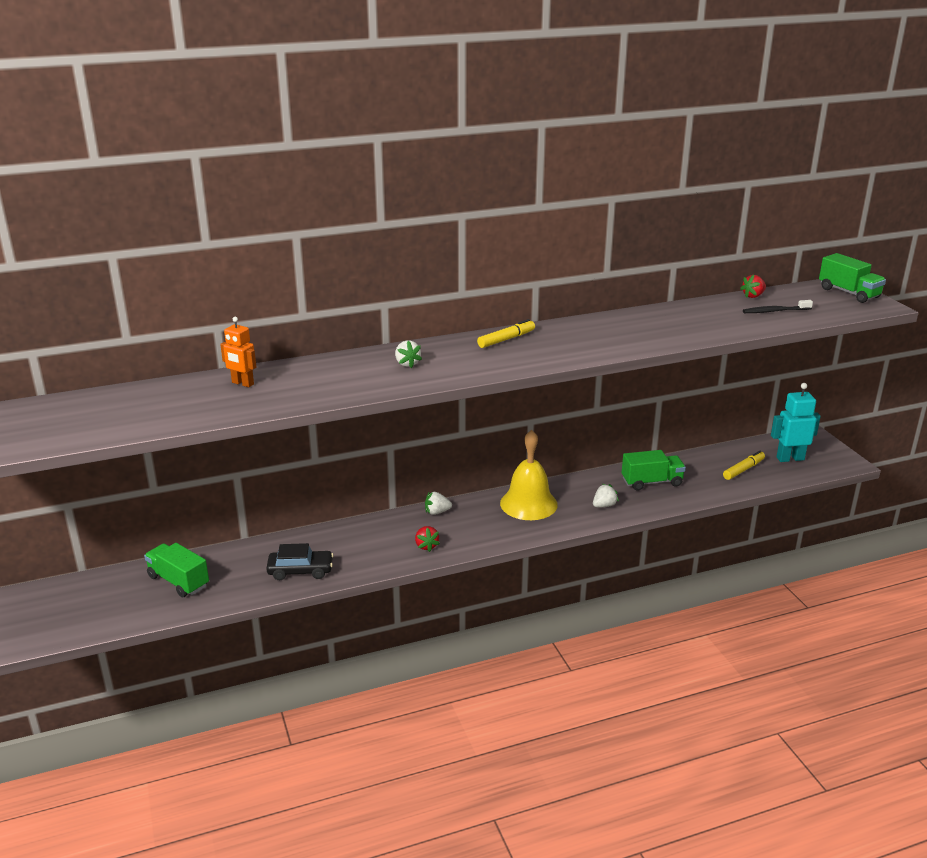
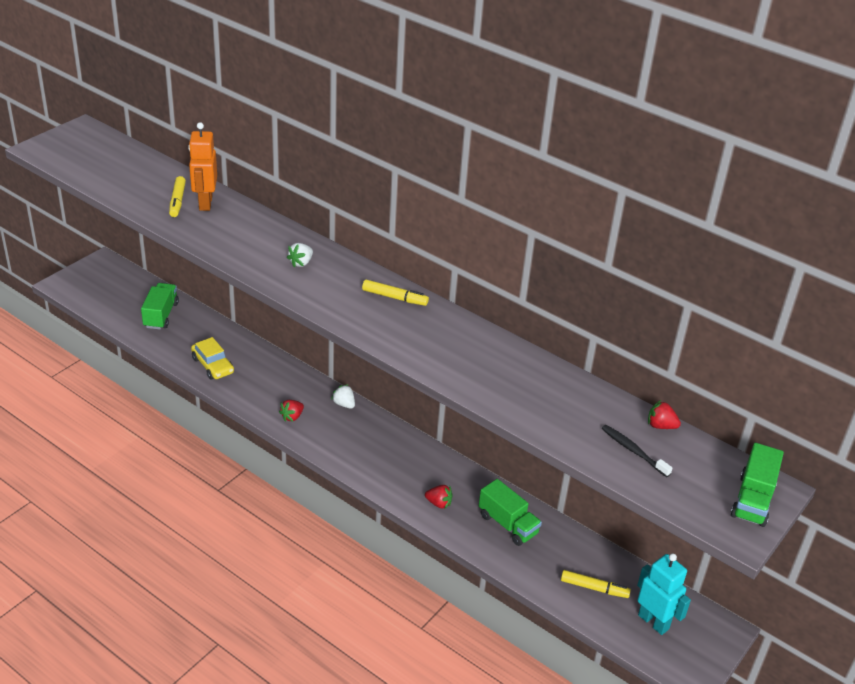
camera: 55 degrees right, 10 degrees up
orange robot [220,317,256,387] -> orange robot [188,122,217,211], size x1.51
black car [266,543,334,580] -> yellow car [191,337,234,379]
yellow bell [500,430,558,520] -> none
white strawberry [593,484,619,507] -> red strawberry [425,485,453,509]
none -> yellow marker [169,176,186,217]

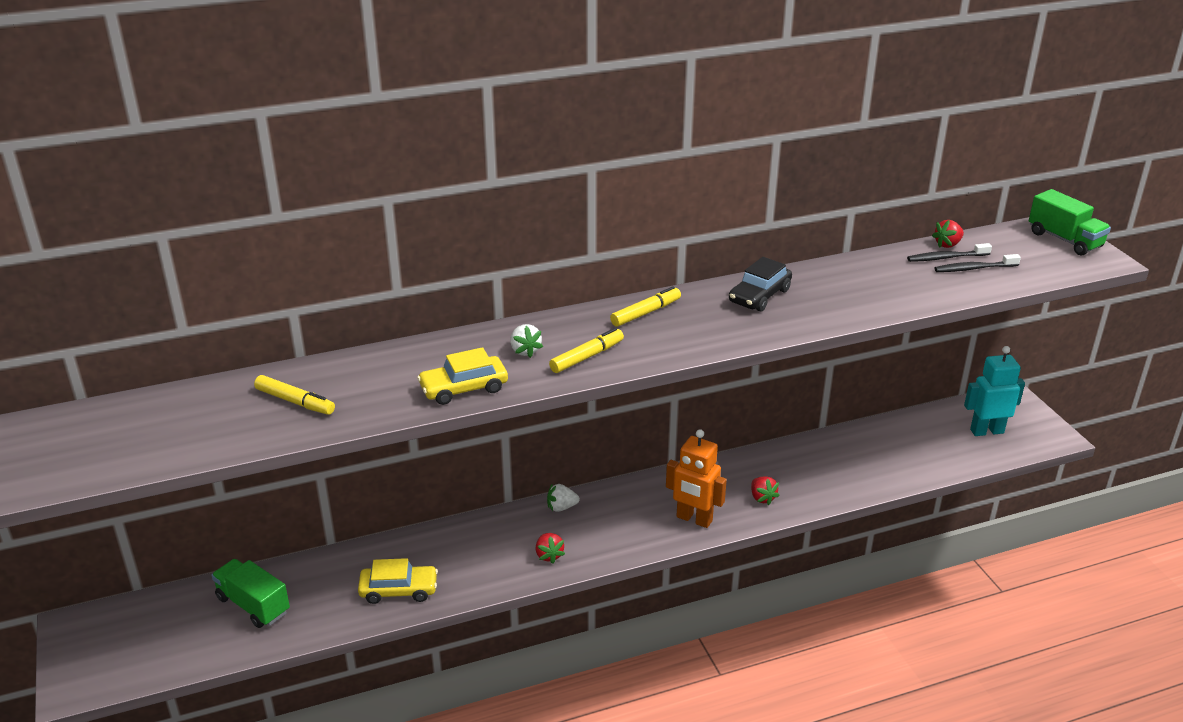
camera: 55 degrees left, 5 degrees down
orange robot [188,122,217,211] -> orange robot moved to [666,429,727,528]
red strawberry [425,485,453,509] -> red strawberry turned 105 degrees clockwise [751,476,780,505]
green truck [479,479,542,546] -> none
yellow marker [561,570,631,598] -> yellow marker moved to [549,328,624,373]
none -> yellow car [417,347,508,405]
none -> black car [729,257,792,312]
none -> black toothbrush [907,243,992,262]

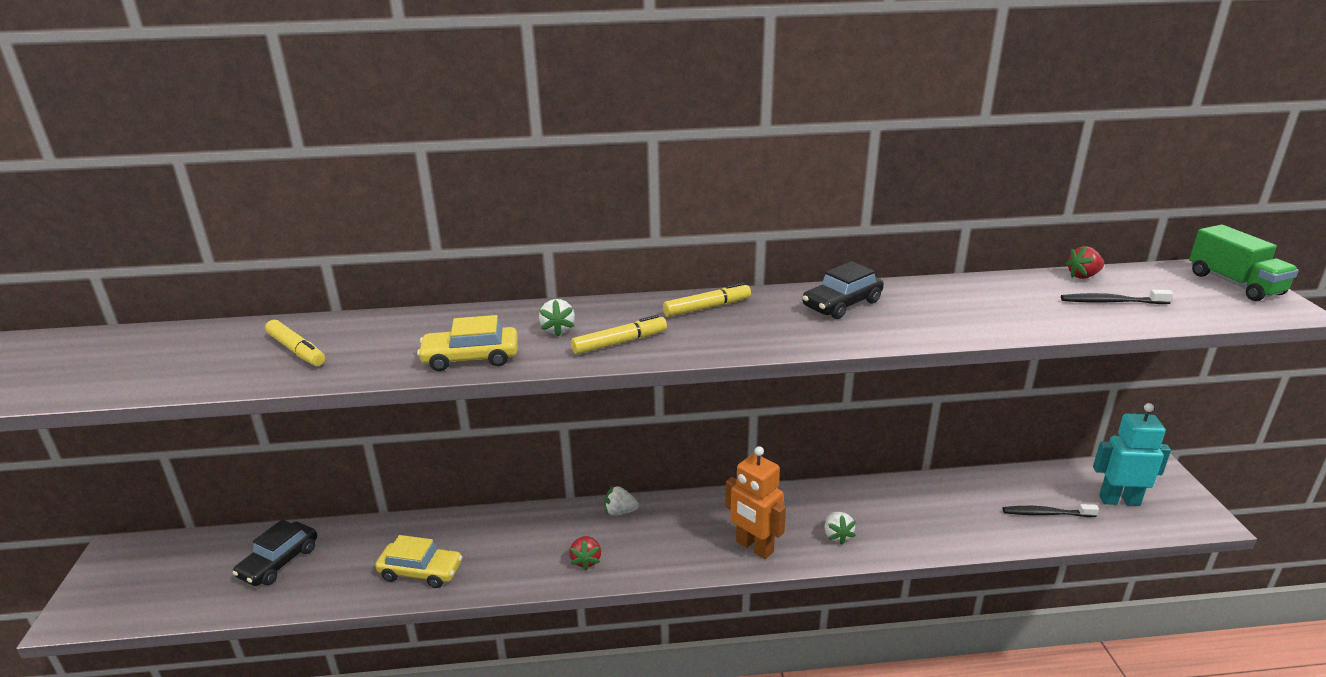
camera: 15 degrees right, 5 degrees down
green truck [211,559,290,628] -> black car [233,519,317,586]
red strawberry [751,476,780,505] -> white strawberry [824,512,856,545]
black toothbrush [907,243,992,262] -> black toothbrush moved to [1003,504,1099,517]

